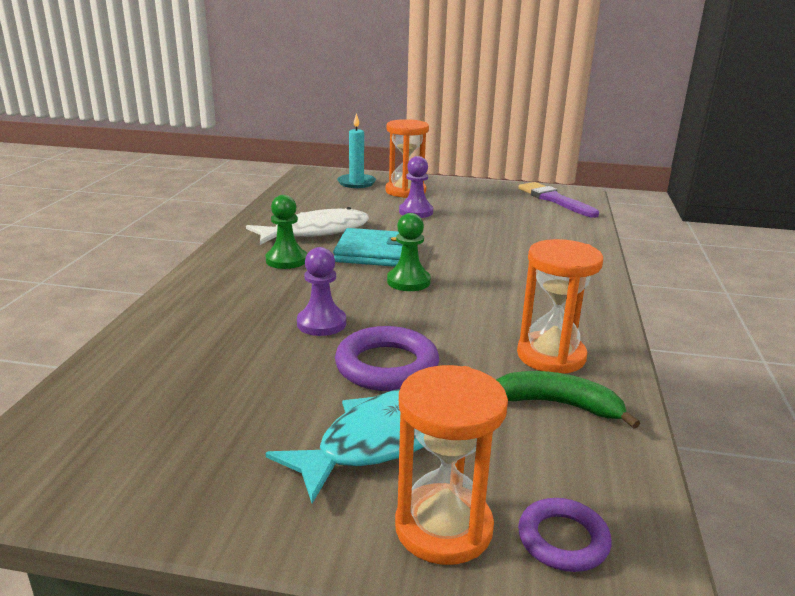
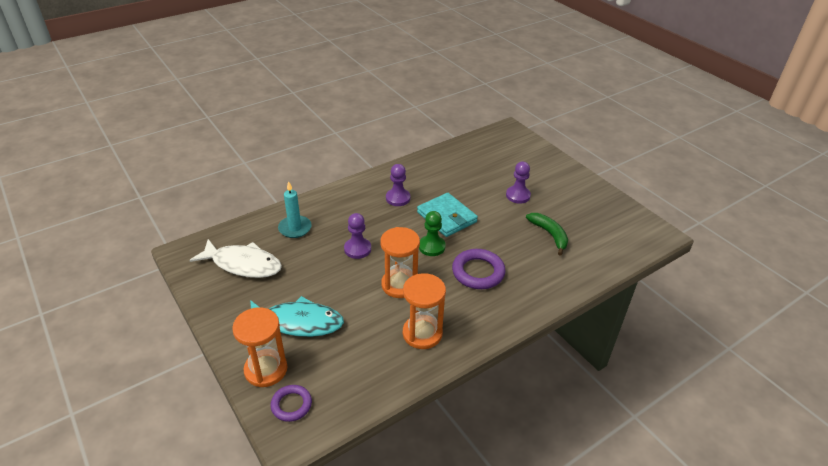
camera: 45 degrees right, 15 degrees up
white fish [246,207,369,245] -> white fish moved to [189,239,282,278]
green pawn [266,195,307,269] -> purple pawn [386,164,410,206]
purple ring [335,326,439,391] -> purple ring moved to [452,249,506,289]
turquoise candle [337,113,376,188] -> turquoise candle moved to [278,181,312,238]
orange hourglass [386,119,429,198] -> orange hourglass moved to [380,227,420,298]
green banana [496,371,640,429] -> green banana moved to [526,213,568,256]
purple brush [518,182,599,218] -> none

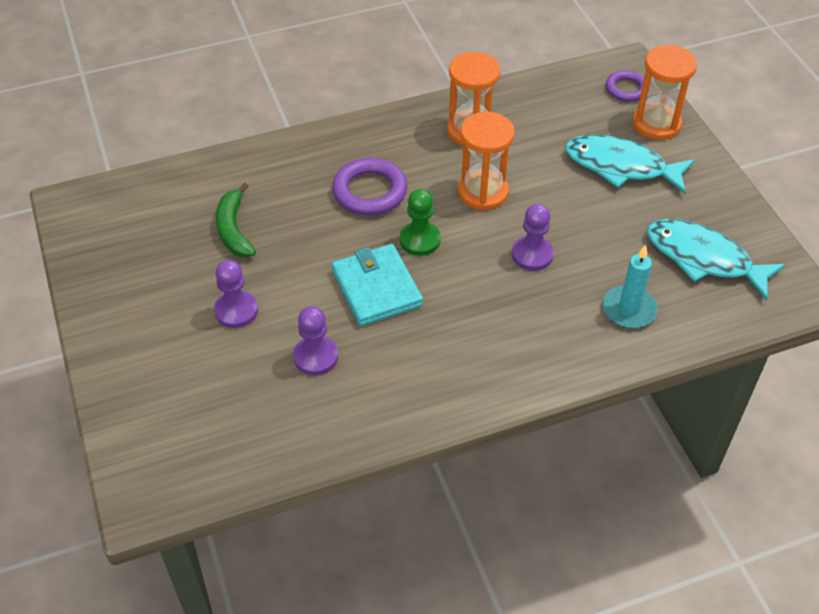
camera: 165 degrees left, 10 degrees up
white fish [189,239,282,278] -> turquoise fish [647,219,786,301]
purple pawn [386,164,410,206] -> purple pawn moved to [293,306,338,375]

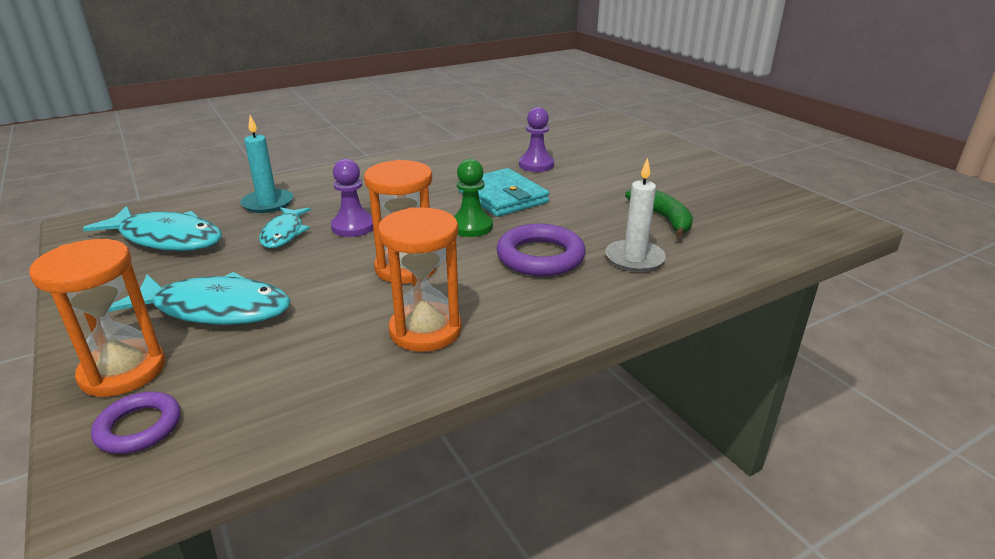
camera: 170 degrees right, 20 degrees down
purple pawn [214,260,258,328] -> none
none -> turquoise fish [259,207,311,248]
none -> white candle [605,158,666,272]

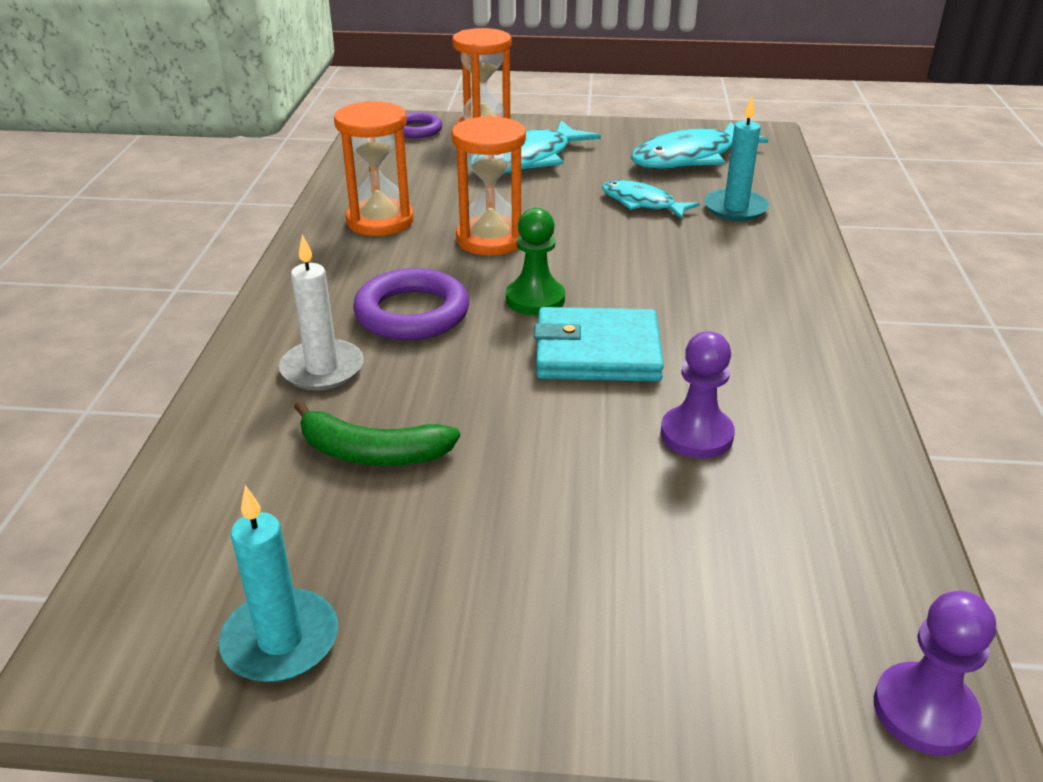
camera: 125 degrees right, 5 degrees up
purple pawn [331,159,373,237] -> purple pawn moved to [874,591,996,756]
none -> turquoise candle [219,485,338,682]

